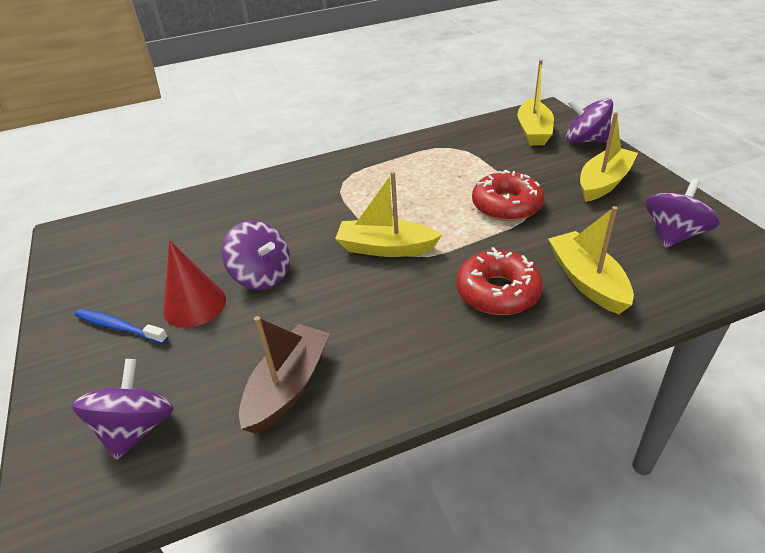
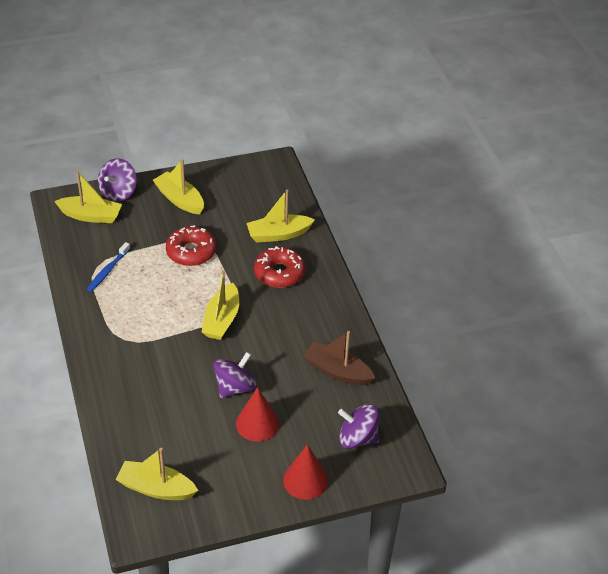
camera: 90 degrees left, 5 degrees up
blue toothbrush [75,309,168,344] -> blue toothbrush moved to [87,242,130,292]
purple spinning top [645,178,720,248] -> none
none -> yellow boat [116,448,198,500]
none -> red cone [283,444,328,500]

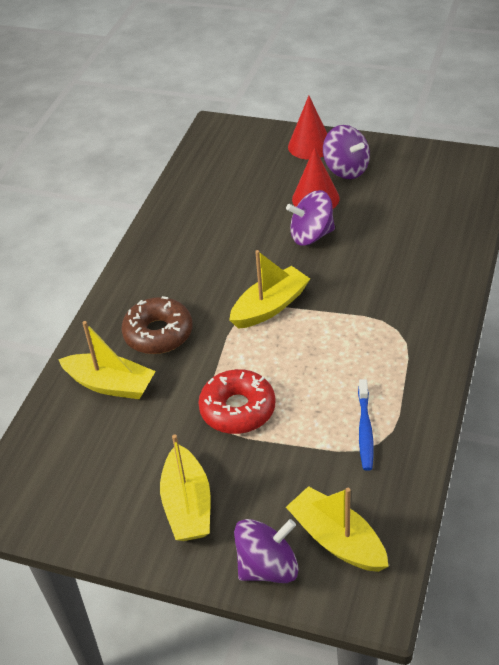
camera: 140 degrees left, 0 degrees up
blue toothbrush [87,242,130,292] -> blue toothbrush turned 120 degrees clockwise [358,379,374,471]
yellow boat [116,448,198,500] -> none
red donut [254,246,305,288] -> brown donut [121,296,193,354]
brown boat [303,331,375,385] -> none
purple spinning top [338,404,379,449] -> purple spinning top moved to [323,125,370,179]

